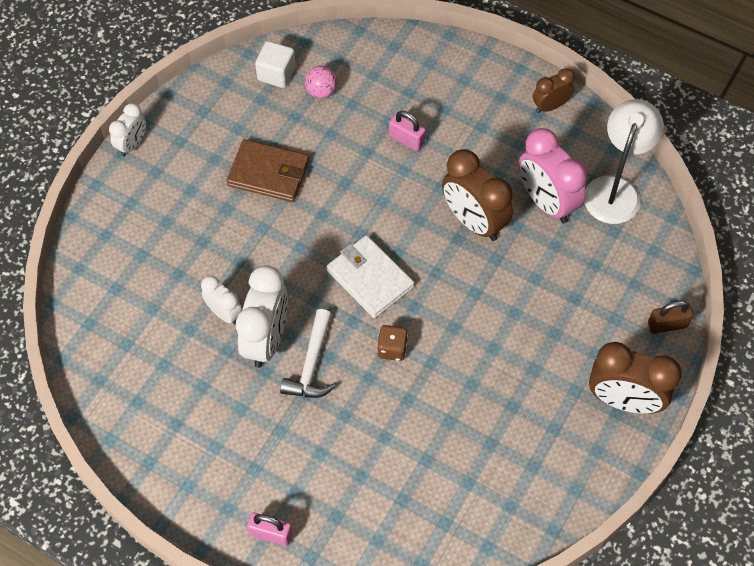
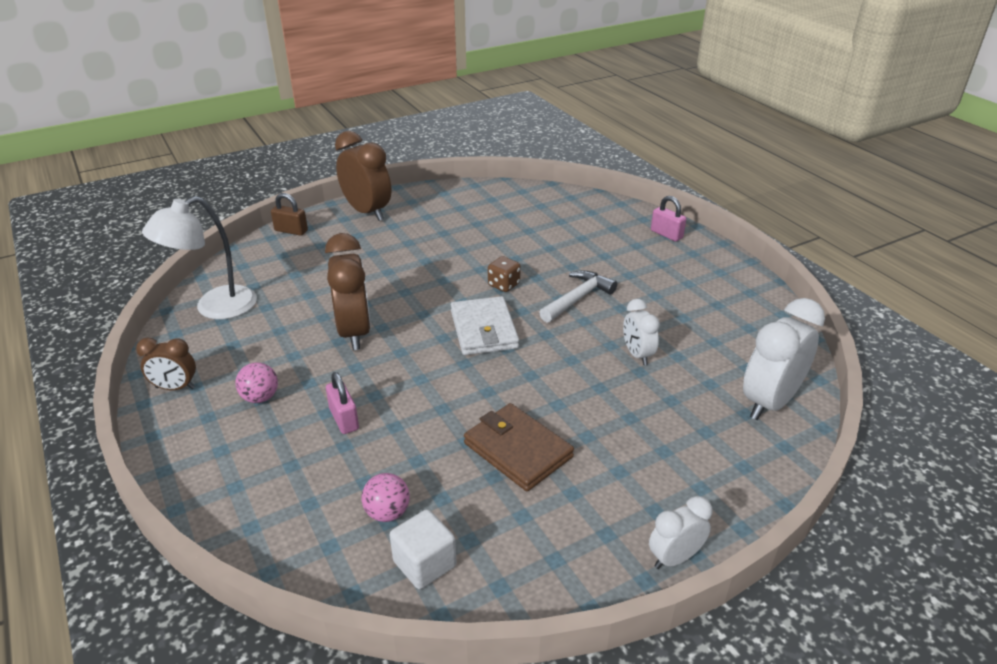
camera: 150 degrees left, 25 degrees down
white clock [236,265,288,368] -> white clock moved to [743,298,825,420]
pink clock [519,128,587,223] -> none
none -> pink ball [235,362,278,403]

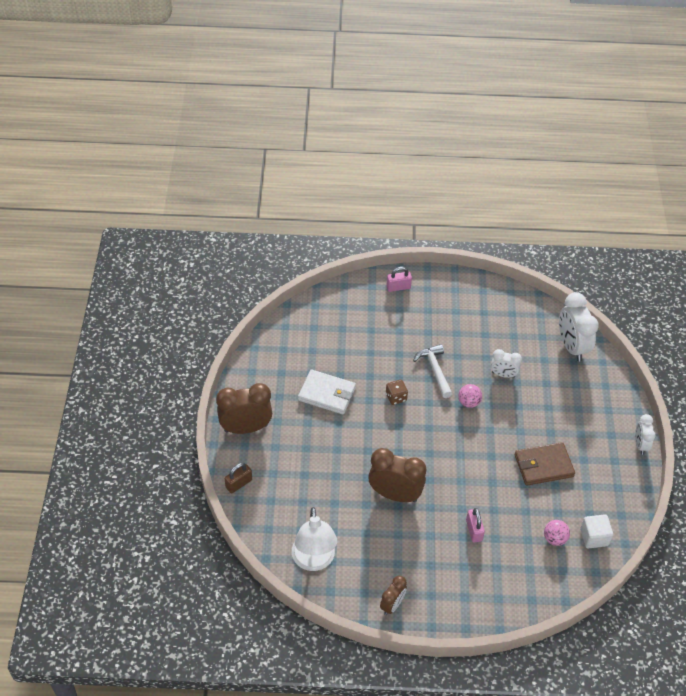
camera: 60 degrees left, 15 degrees up
pink ball [235,362,278,403] -> pink ball moved to [458,384,482,408]
pink padlock [326,372,359,434] -> pink padlock turned 75 degrees clockwise [466,508,485,543]
white wallet [451,296,519,355] -> white wallet moved to [298,370,356,414]

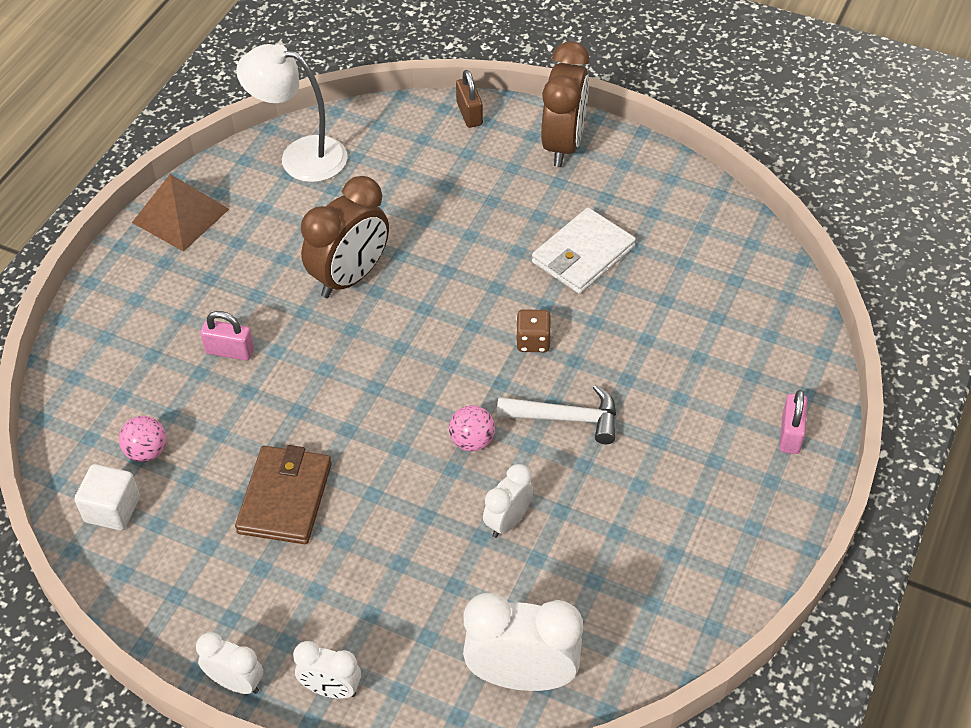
camera: 115 degrees right, 0 degrees up
brown clock [380,576,407,615] -> brown pyramid [132,174,229,252]
none -> white clock [293,641,361,699]

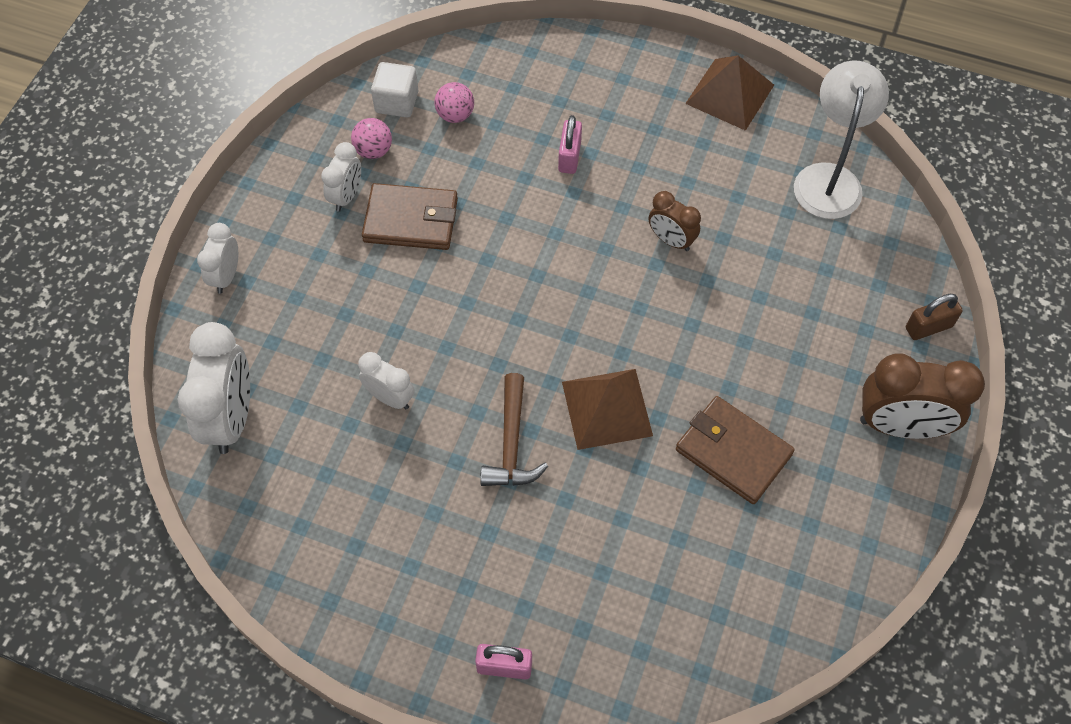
camera: 85 degrees right, 10 degrees up
white clock [196,632,263,694] -> white clock moved to [321,142,361,212]
brown clock [301,176,389,298] -> brown clock [649,191,701,251], size x0.56
pink ball [449,405,495,452] -> pink ball moved to [351,118,392,159]
white hammer [497,385,616,444] -> brown hammer [480,373,548,486]
brown dice [516,309,551,352] -> brown pyramid [562,369,653,450]
white wallet [532,208,636,294] -> brown wallet [676,396,795,504]

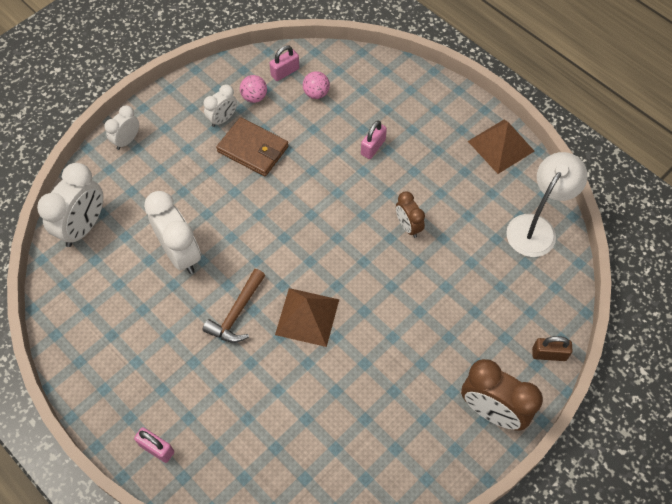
camera: 25 degrees right, 0 degrees up
white clock [358,352,414,409] -> white clock [144,191,201,274], size x1.78
white cube [371,62,418,117] -> pink padlock [270,45,299,81]
brown wallet [676,396,795,504] -> none

